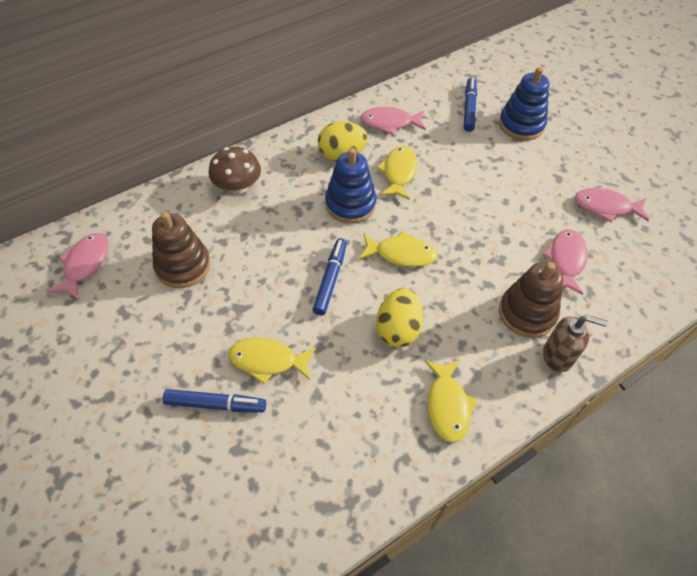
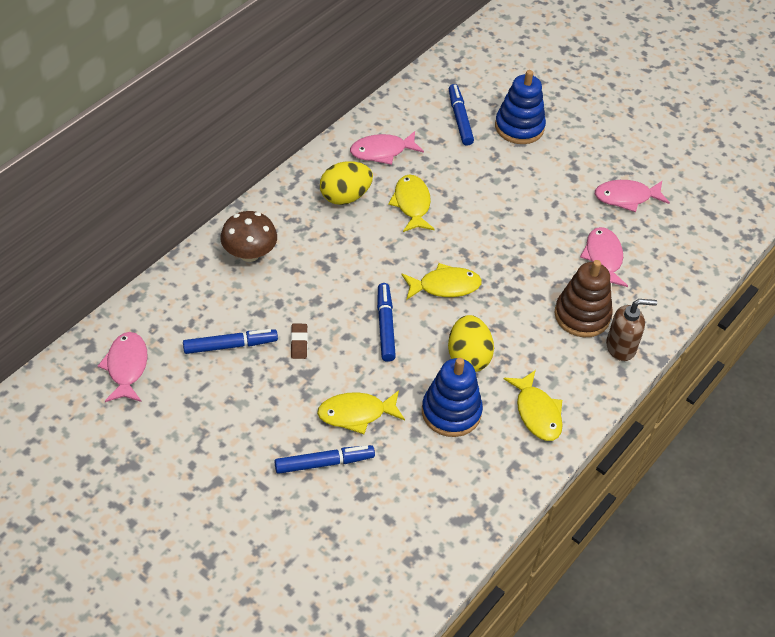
camera: 20 degrees left, 5 degrees down
brown stacking toy [152,212,210,288] -> blue marker [183,329,278,354]
blue stacking toy [325,148,377,224] -> blue stacking toy moved to [422,358,483,437]
none -> brown eraser [291,324,308,359]

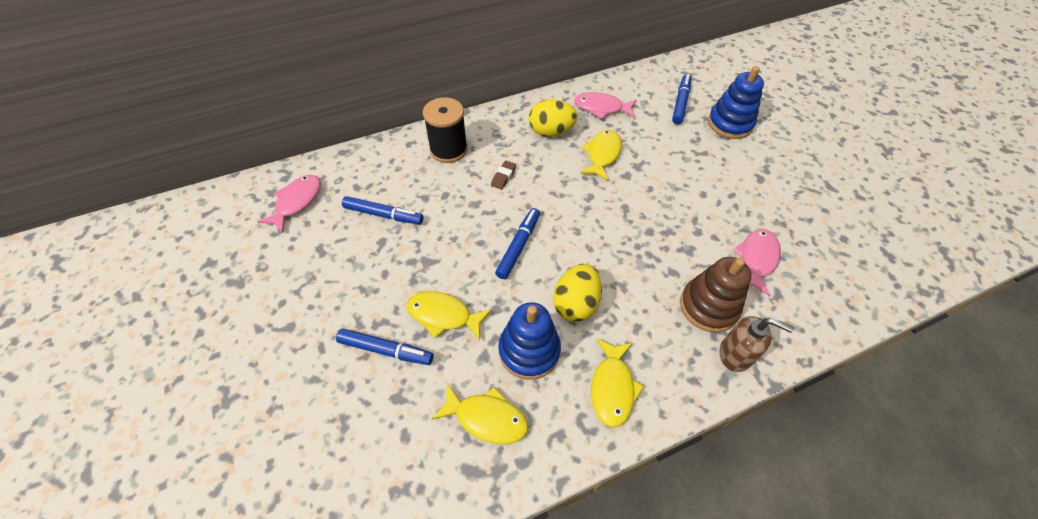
camera: 30 degrees right, 5 degrees up
brown mushroom [220,211,277,262] -> black spool [423,97,468,163]
brown eraser [291,324,308,359] -> brown eraser moved to [491,160,516,190]
yellow fish [401,263,482,300] -> yellow fish moved to [432,383,528,444]
pink fish [595,180,670,212] -> none

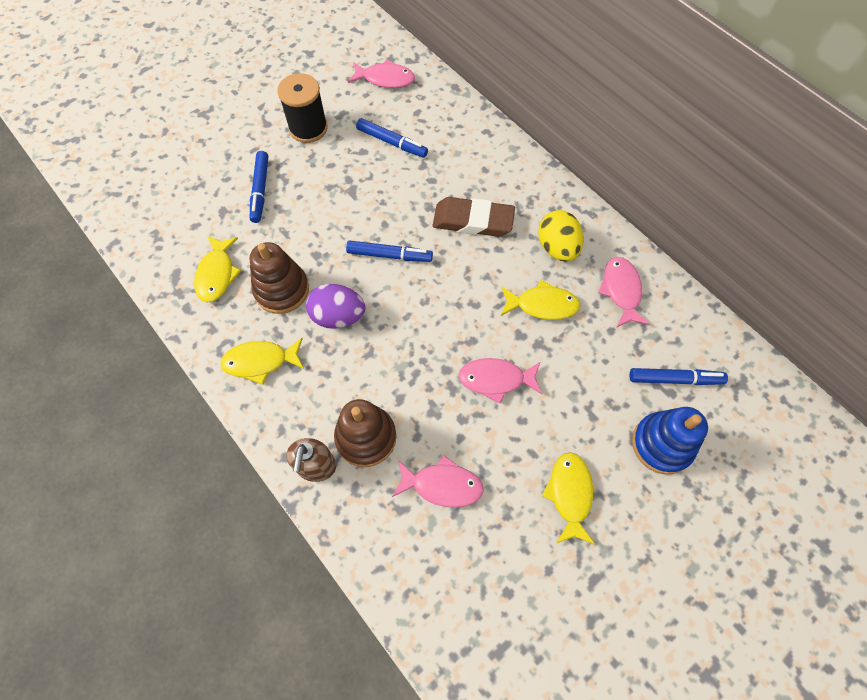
camera: 75 degrees right, 10 degrees up
blue marker [342,196,423,225] -> blue marker turned 60 degrees counterclockwise [356,118,428,158]
yellow fish [406,291,492,340] -> yellow fish moved to [542,452,595,545]
black spool [423,97,468,163] -> black spool moved to [277,73,328,143]
brown eraser [491,160,516,190] -> brown eraser [433,197,515,237], size x2.25
blue stacking toy [498,302,561,380] -> brown stacking toy [250,242,309,314]
yellow egg [553,264,602,322] -> purple egg [306,284,365,329]
none -> pink fish [458,358,542,404]

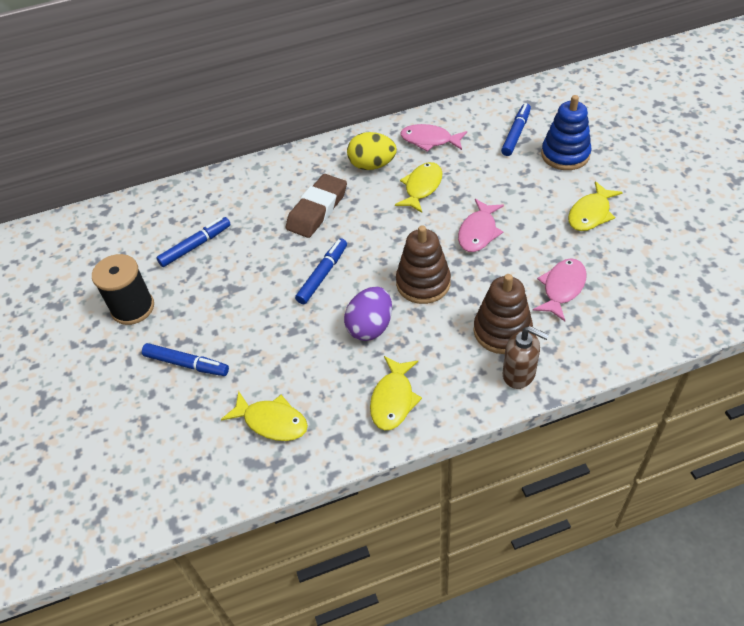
camera: 65 degrees left, 15 degrees down
brown stacking toy [250,242,309,314] -> brown stacking toy moved to [396,225,451,304]
pink fish [348,59,415,88] -> none
yellow fish [542,452,595,545] -> yellow fish turned 75 degrees counterclockwise [568,181,623,231]

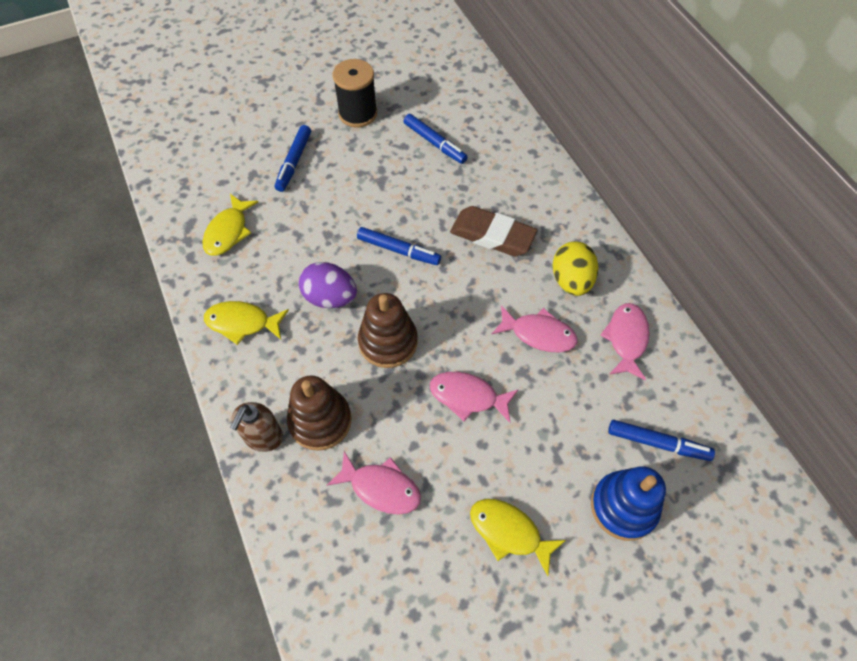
camera: 80 degrees right, 10 degrees up
yellow fish [395,162,443,213] -> pink fish [491,305,578,352]

